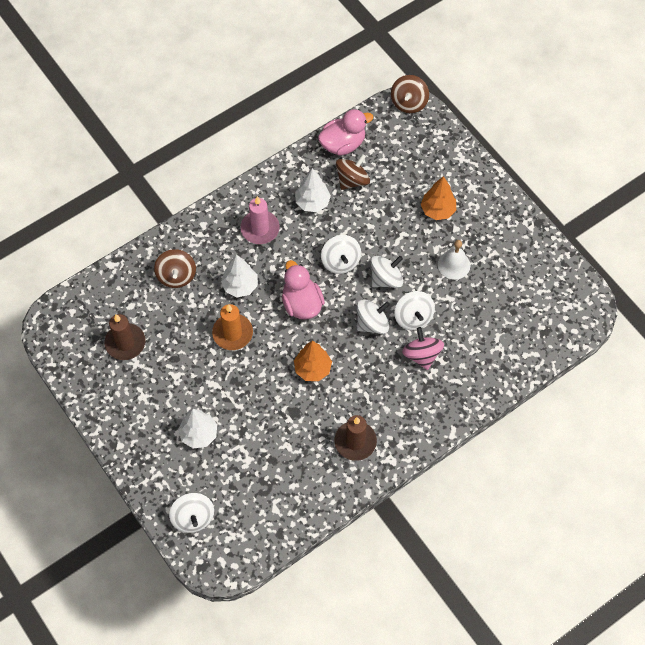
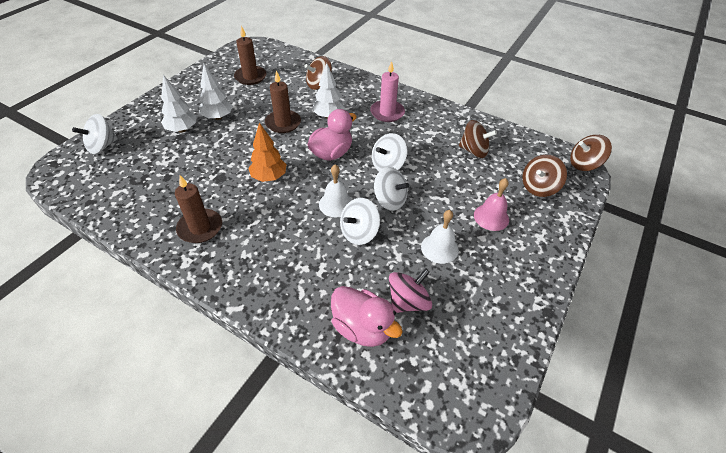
camera: 65 degrees right, 15 degrees down
orange candle [212,304,253,350] -> brown candle [265,71,301,133]
white tree [295,168,331,212] -> white tree moved to [199,64,233,120]
pink duck [318,109,373,156] -> pink duck moved to [331,286,403,347]
white spinning top [357,299,390,334] -> white bell [319,165,352,217]
pink spinning top [402,327,444,370] -> pink spinning top moved to [389,268,432,313]
orange tree [421,176,456,220] -> pink bell [474,178,509,231]
none -> brown spinning top [522,155,567,197]

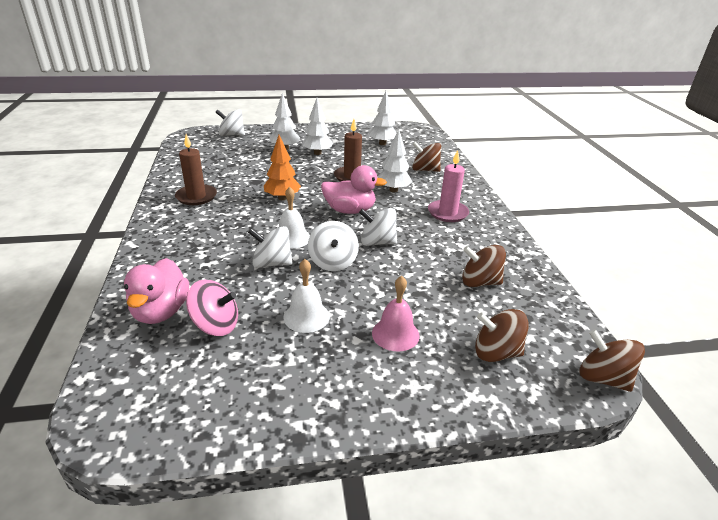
camera: 50 degrees right, 15 degrees down
brown candle [234,26,267,85] -> white tree [369,91,396,145]
brown spinning top [459,120,497,158] -> brown spinning top turned 120 degrees clockwise [462,245,506,287]

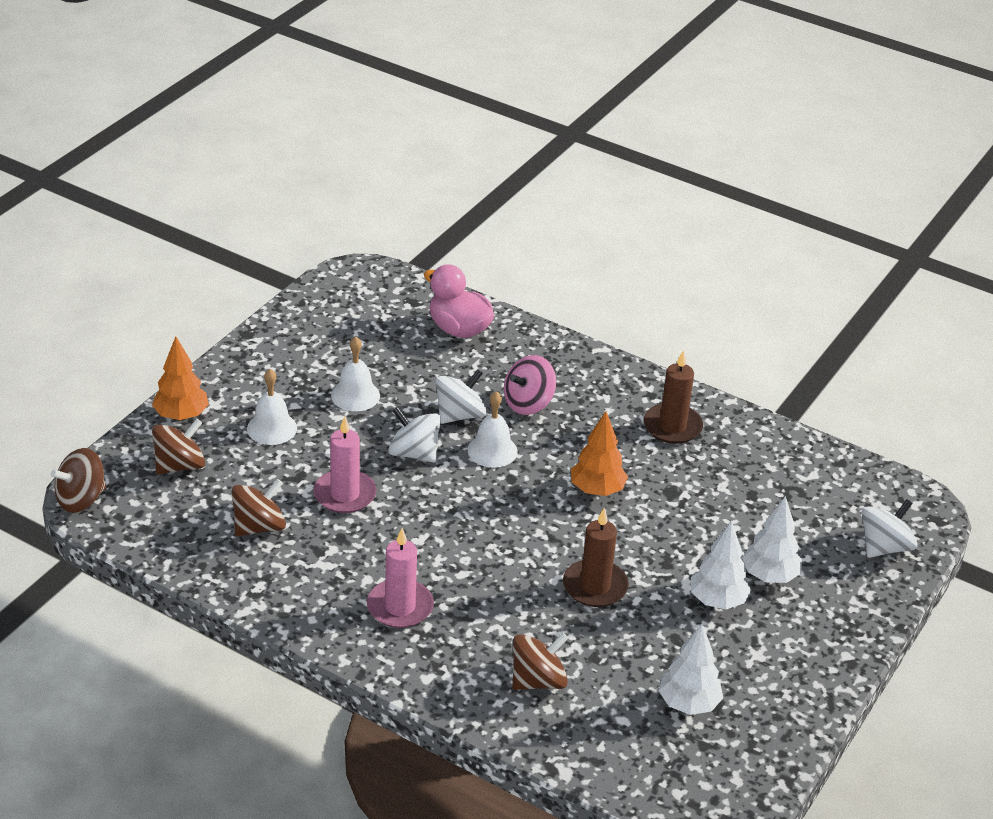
camera: 130 degrees right, 5 degrees up
pink spinning top [186,280,238,336] -> pink spinning top moved to [504,355,556,415]
pink duck [321,165,387,214] -> none
white spinning top [359,208,397,246] -> none
pink bell [372,276,420,351] -> white bell [247,369,297,445]
white tree [378,129,412,192] -> none
brown spinning top [580,329,645,392] -> brown spinning top turned 150 degrees clockwise [51,448,106,513]
none -> orange tree [152,337,209,421]
none -> pink candle [314,417,377,513]

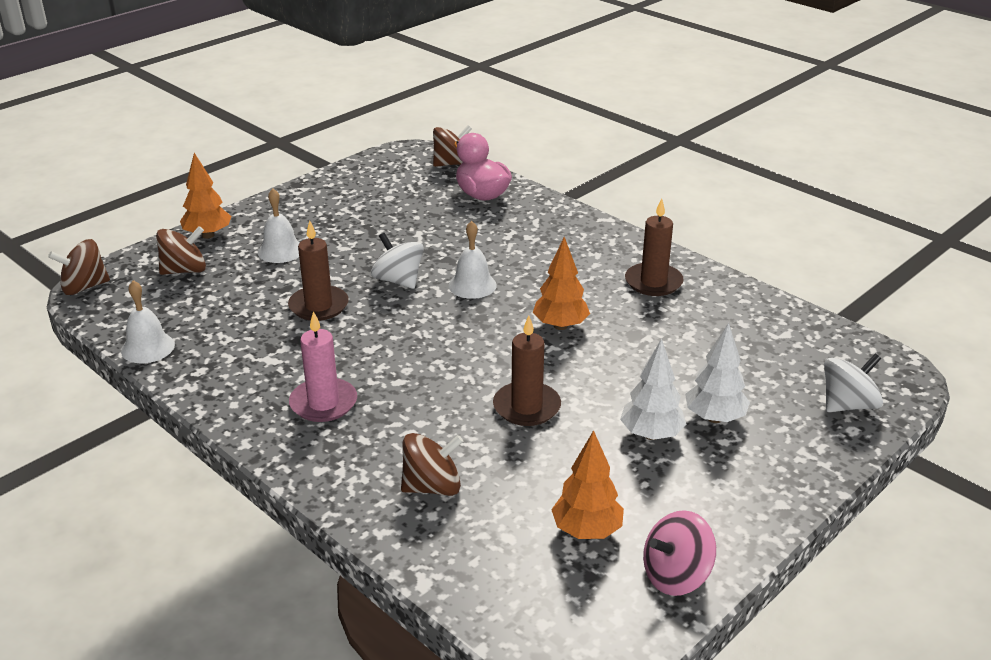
camera: 15 degrees right, 5 degrees down
brown spinning top [231,479,286,536] -> brown spinning top moved to [433,125,472,167]
pink candle [314,417,377,513] -> brown candle [288,220,349,321]
white bell [331,337,380,411] -> white bell moved to [121,280,175,363]
white spinning top [436,369,487,424] -> none
pink spinning top [504,355,556,415] -> pink spinning top moved to [643,510,716,596]
white tree [658,623,723,715] -> orange tree [551,430,624,539]

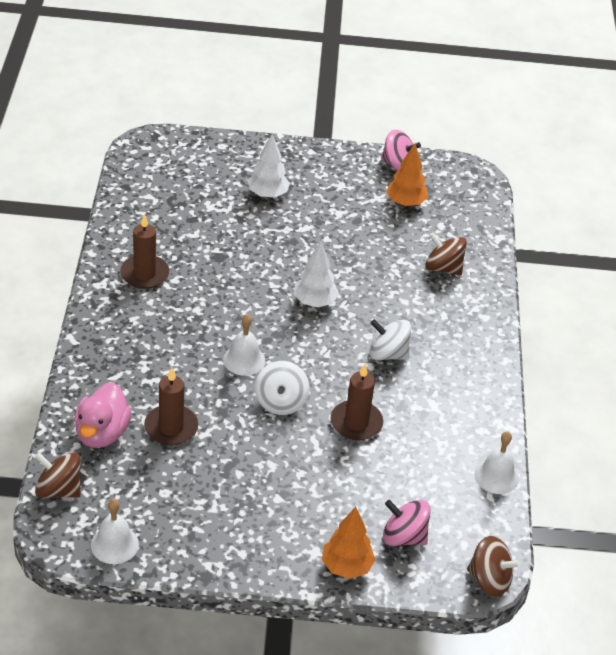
camera: 135 degrees left, 10 degrees up
brown spinning top [156,226,206,275] -> pink spinning top [383,500,431,546]
white bell [258,189,299,263] -> white bell moved to [91,499,139,564]
pink candle [289,311,357,422] -> none
brown candle [493,315,561,426] -> brown candle moved to [144,368,198,445]
orange tree [533,237,590,330] -> none
white tree [620,338,686,440] -> white tree moved to [294,241,339,308]
white spinning top [824,354,883,412] -> white spinning top moved to [369,319,411,360]

